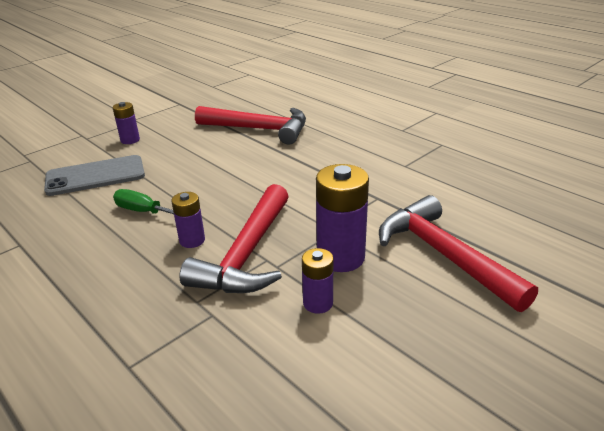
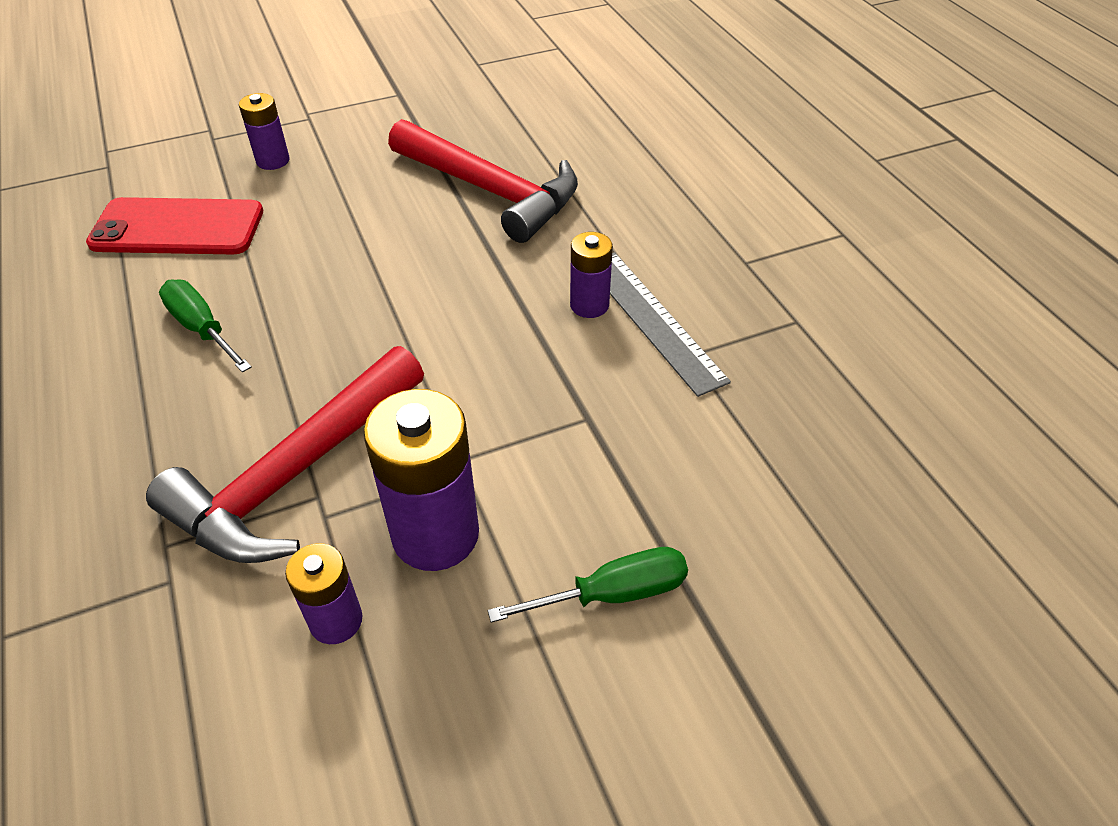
camera: 20 degrees right, 15 degrees up
grey phone [44,155,145,196] -> red phone [86,197,263,255]
purple battery [171,192,205,248] -> purple battery moved to [570,232,613,318]
red hammer [379,195,538,312] -> green screwdriver [487,547,688,623]
none -> grey ruler [610,252,731,397]

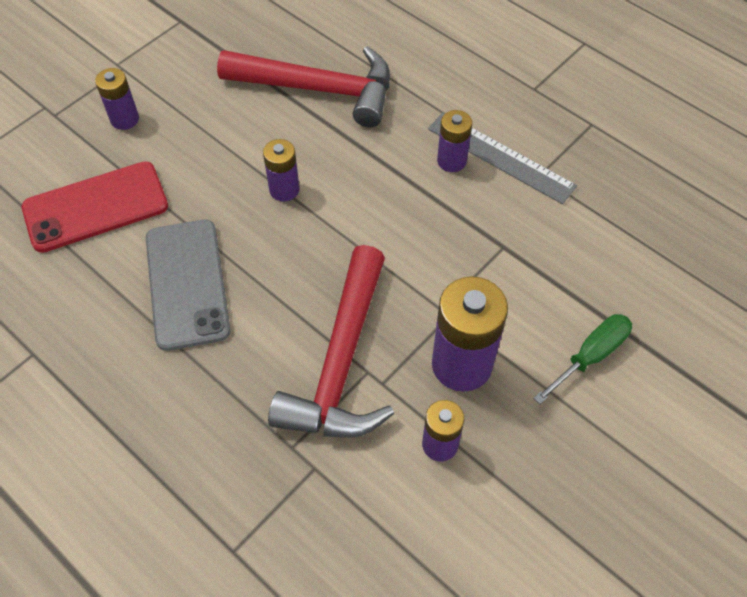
camera: 25 degrees left, 10 degrees up
green screwdriver [159,279,252,373] -> grey phone [146,219,230,351]
none -> purple battery [263,139,300,202]

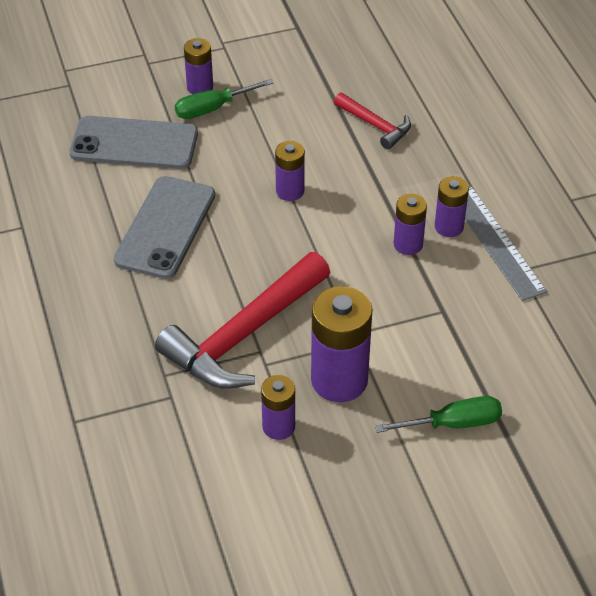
camera: 30 degrees right, 10 degrees down
red phone [22,161,168,253] -> grey phone [69,116,198,169]
red hammer [217,46,390,128] -> red hammer [334,92,411,149], size x0.51
none -> green screwdriver [175,79,274,119]
none -> purple battery [394,194,427,255]

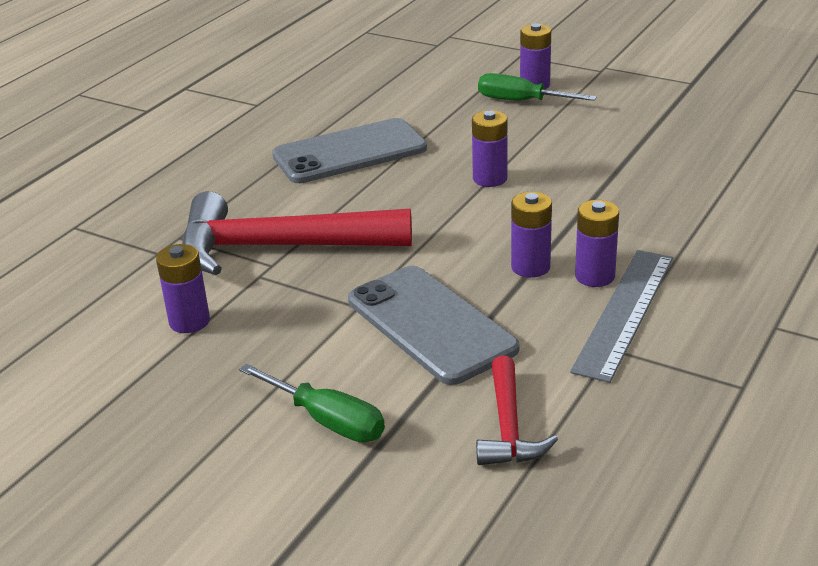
camera: 50 degrees right, 15 degrees down
grey phone [69,116,198,169] -> grey phone moved to [348,266,519,385]
purple battery [311,286,373,402] -> none
red hammer [334,92,411,149] -> red hammer moved to [476,356,558,465]

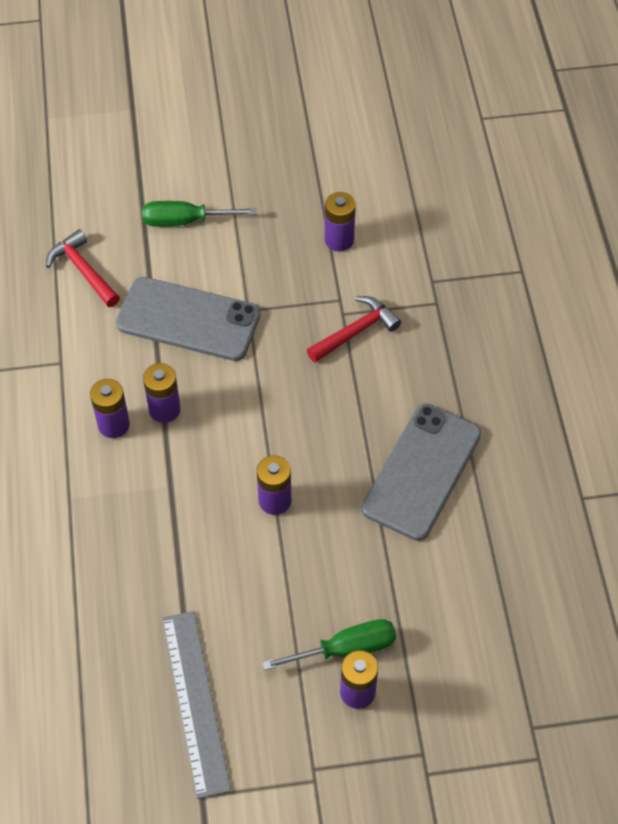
camera: 140 degrees right, 25 degrees up
red hammer [182,191,412,275] -> red hammer [307,296,401,363], size x0.51
grey ruler [570,250,673,383] -> grey ruler moved to [162,611,231,799]

